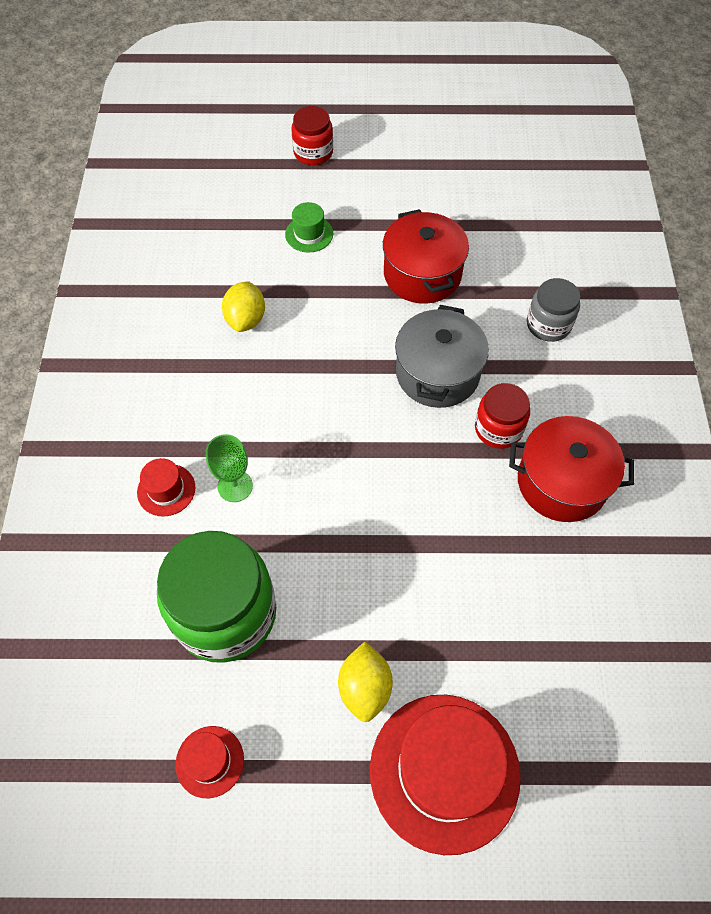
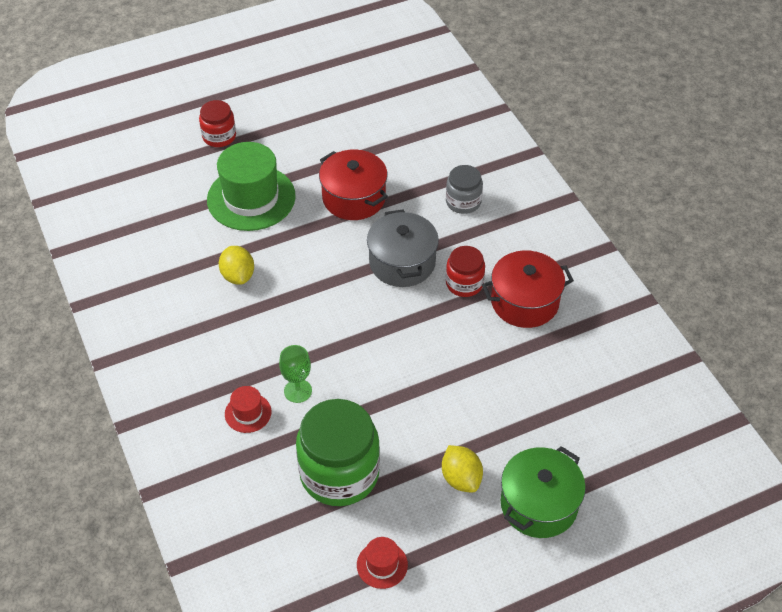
camera: 25 degrees left, 10 degrees down
green hat [285,202,333,253] -> green hat [207,142,296,231], size x2.19
red hat [370,695,521,855] -> green pot [501,446,586,538]

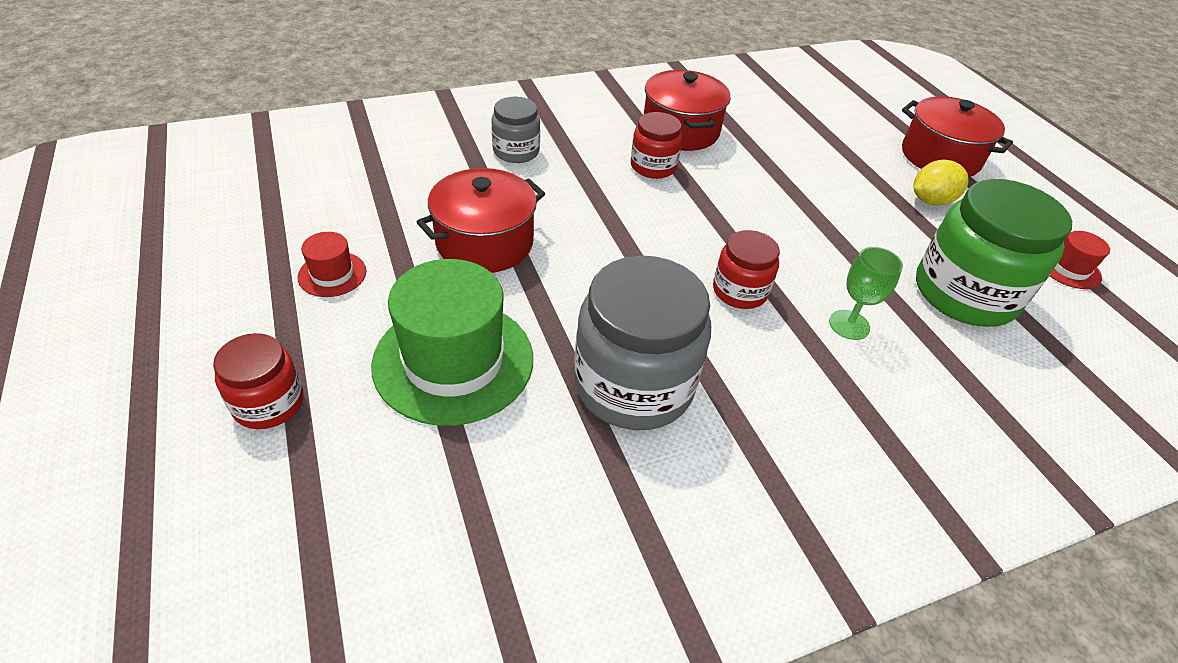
camera: 90 degrees left, 5 degrees down
yellow lemon [219,246,254,285] -> grey jar [574,255,711,430]
red hat [225,386,271,433] -> red hat moved to [297,232,366,297]
grey pot [367,209,439,287] -> none
green pot [501,446,586,538] -> red pot [902,96,1013,177]
none -> red jar [713,230,780,309]

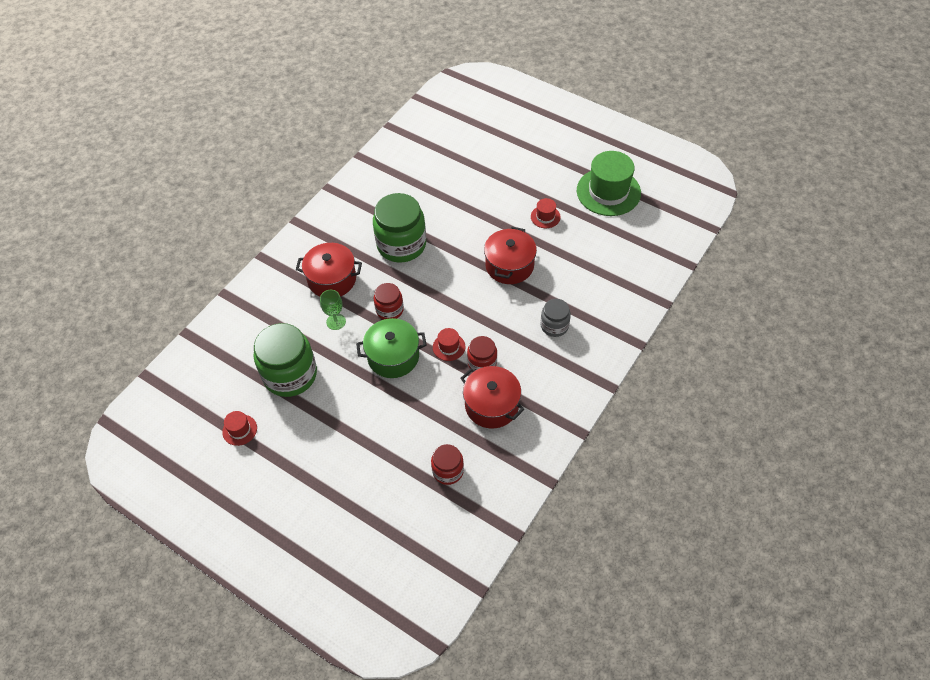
camera: 150 degrees right, 10 degrees up
red jar [213,333,304,429] -> red jar moved to [431,444,464,485]
green hat [371,259,533,426] -> green hat moved to [577,151,641,216]
grey jar [574,255,711,430] -> green jar [373,193,426,263]
red pot [902,96,1013,177] -> red pot moved to [296,243,362,297]
yellow lemon [913,160,969,206] -> none
none -> green pot [356,318,427,378]
none -> red hat [433,328,466,361]

